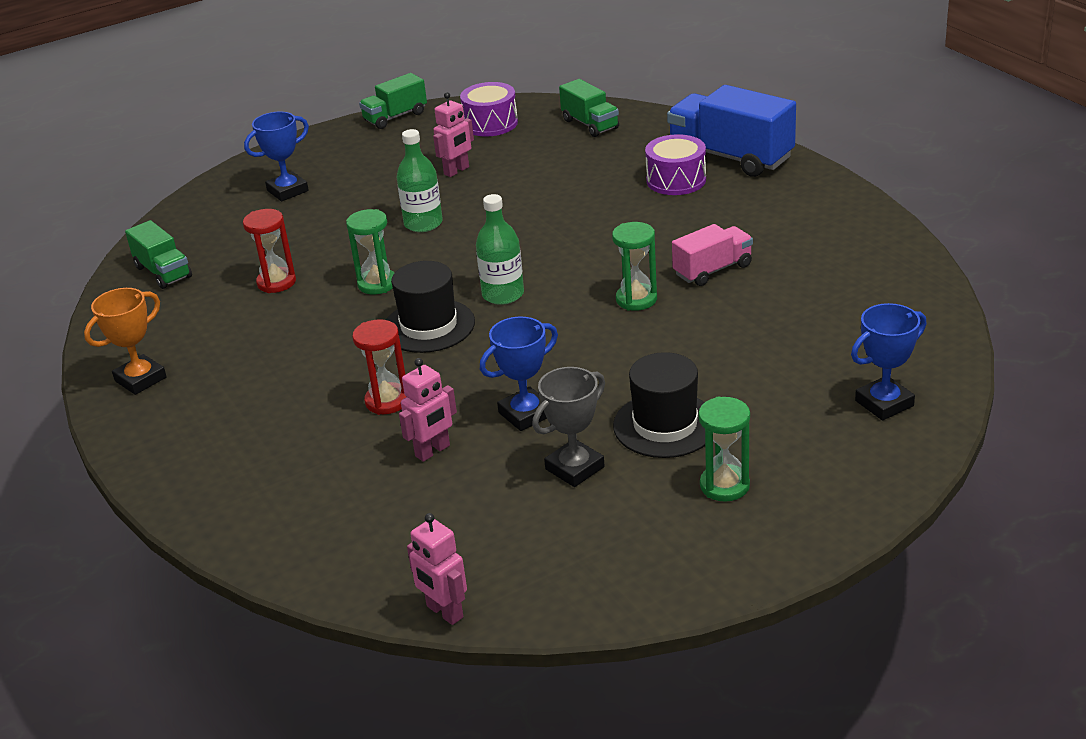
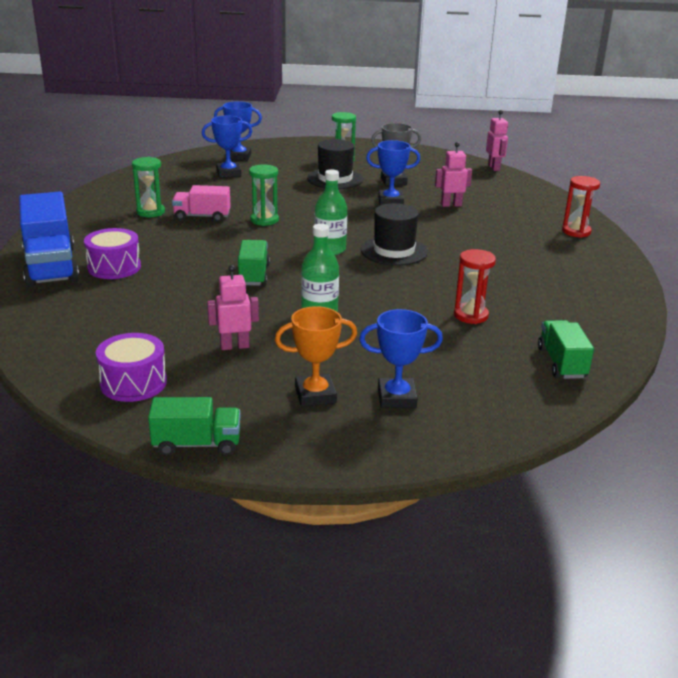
camera: 150 degrees left, 5 degrees down
orange trophy [84,288,167,395] -> orange trophy moved to [275,306,357,407]
green hourglass [346,209,394,294] -> green hourglass moved to [132,157,165,217]
red hourglass [352,319,406,415] -> red hourglass moved to [562,176,600,238]
green truck [559,79,619,137] -> green truck moved to [238,240,270,286]
none -> blue trophy [202,116,252,178]

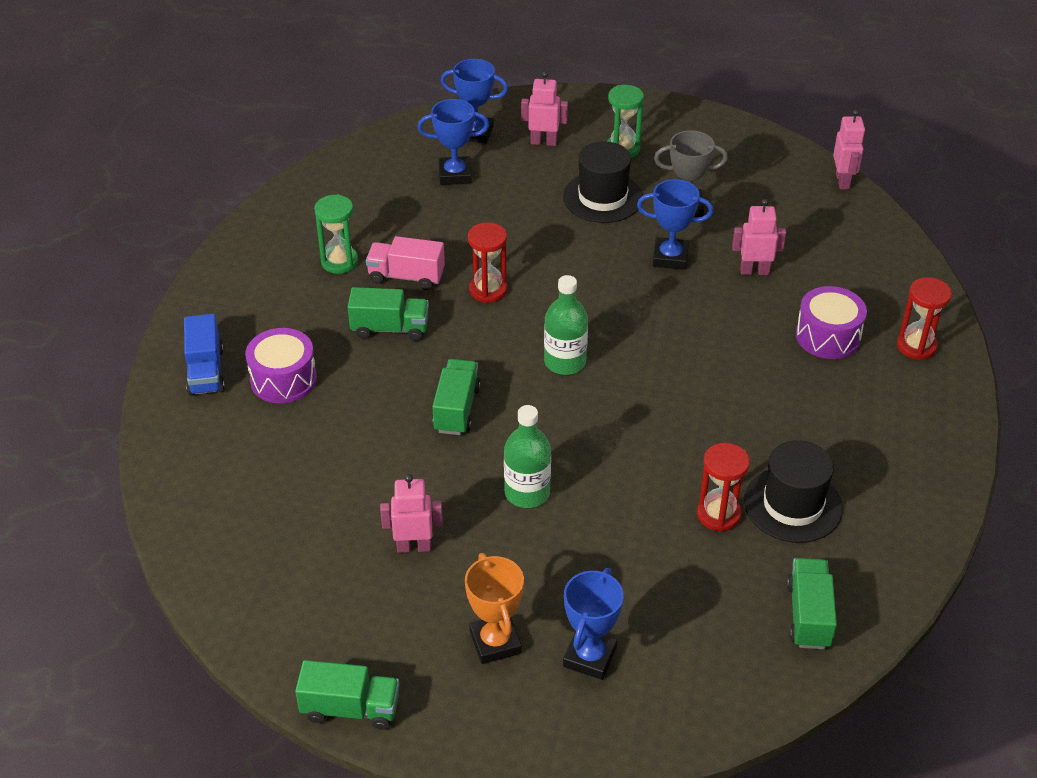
camera: 10 degrees right, 15 degrees up
blue truck [19,191,79,287] -> blue truck [184,314,225,396], size x0.57
purple drum [96,333,167,402] -> purple drum moved to [796,286,867,359]
green hourglass [249,164,279,226] -> red hourglass [468,222,508,303]
orange trophy [275,306,357,407] -> orange trophy turned 75 degrees clockwise [465,553,524,664]
blue trophy [359,309,443,408] -> blue trophy turned 75 degrees counterclockwise [563,568,623,680]
black hat [361,203,428,266] -> black hat moved to [744,440,843,543]
none -> green truck [348,287,429,341]
none -> pink robot [521,71,568,146]

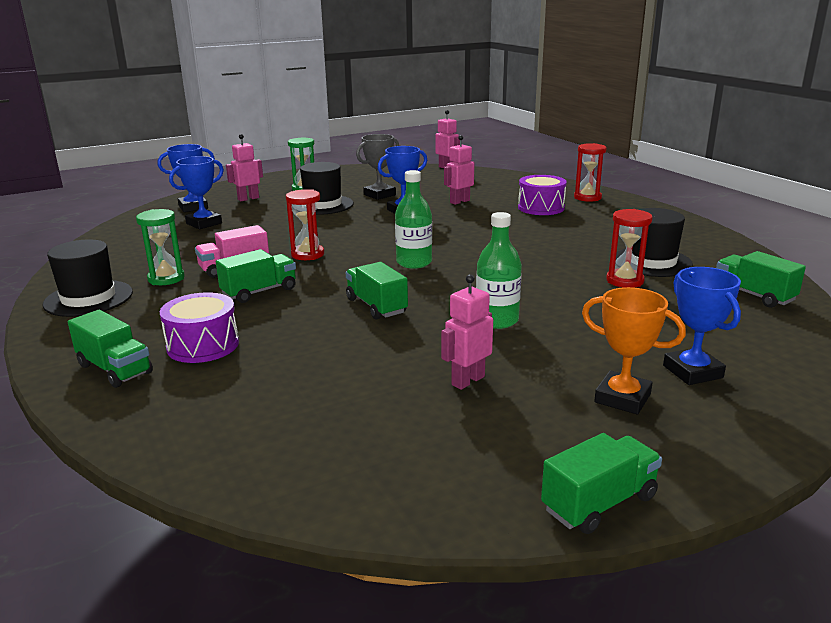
camera: 40 degrees left, 20 degrees down
blue truck [184,314,225,396] -> green truck [68,310,153,388]
none -> black hat [42,239,133,317]

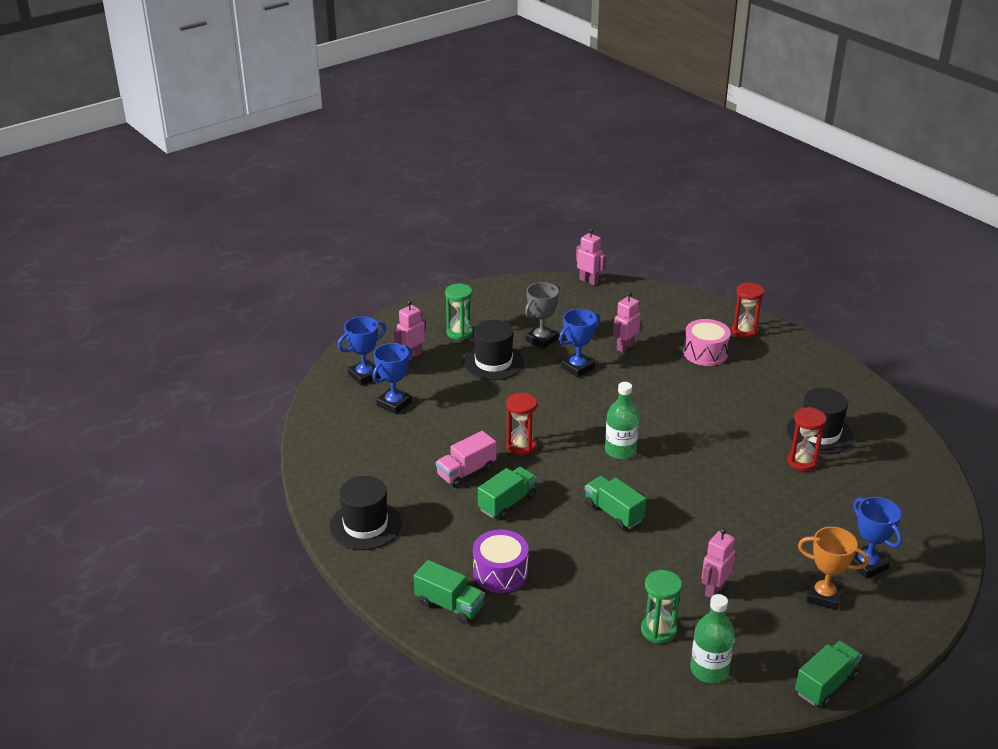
camera: 10 degrees left, 10 degrees up
green hourglass [136,209,185,285] -> green hourglass moved to [641,570,682,643]
green bottle [476,212,522,329] -> green bottle moved to [690,594,735,683]
purple drum [518,175,567,215] -> pink drum [683,319,731,366]
green truck [716,251,806,308] -> none

